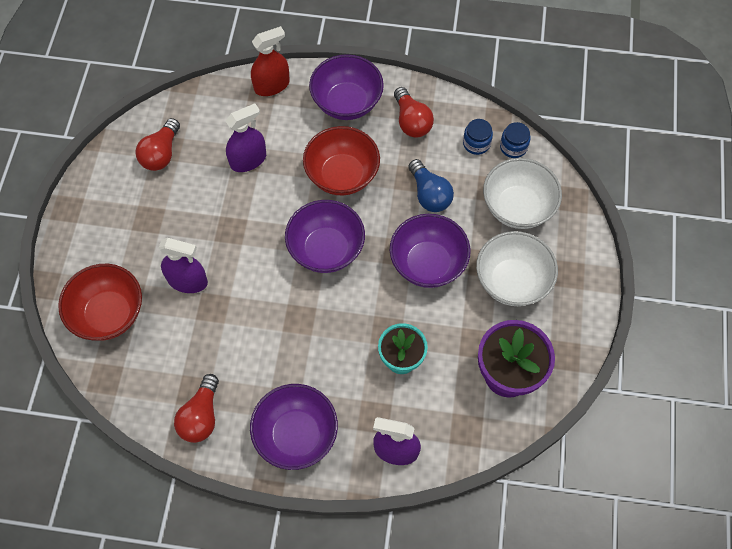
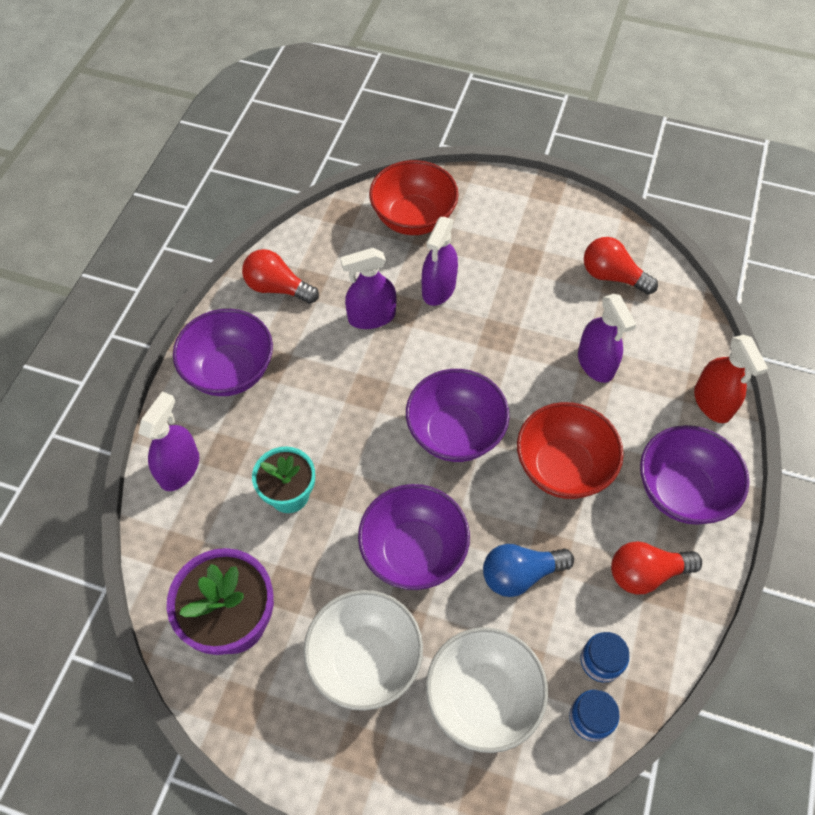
camera: 100 degrees right, 5 degrees down
none -> purple spray bottle [340,248,396,329]

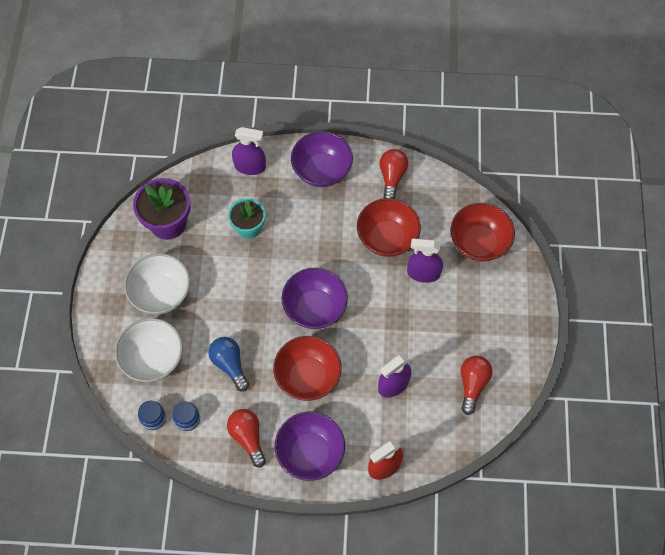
camera: 75 degrees right, 5 degrees up
purple spray bottle [340,248,396,329] -> red bowl [357,198,421,257]
purple bowl [358,484,470,590] -> none

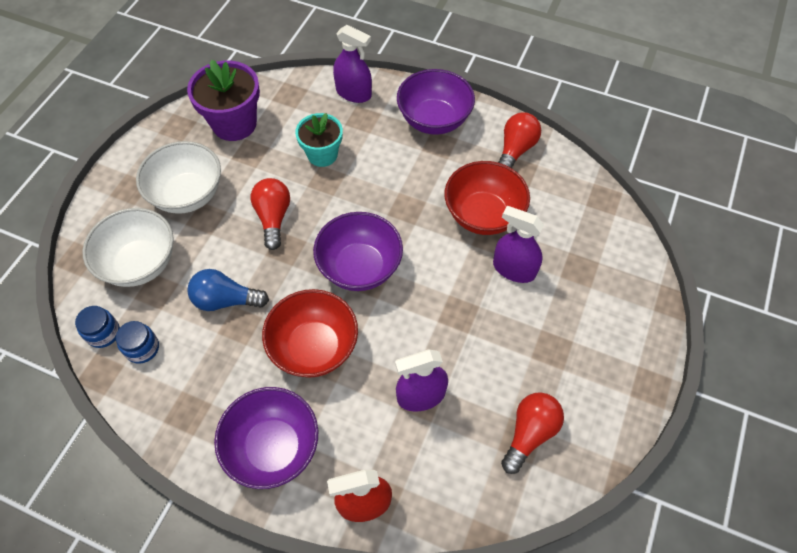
camera: 20 degrees right, 5 degrees down
blue light bulb [208,337,249,392] -> blue light bulb turned 75 degrees counterclockwise [187,269,269,311]
red light bulb [227,409,266,467] -> red light bulb moved to [251,178,290,250]
red bowl [451,203,515,262] -> none

